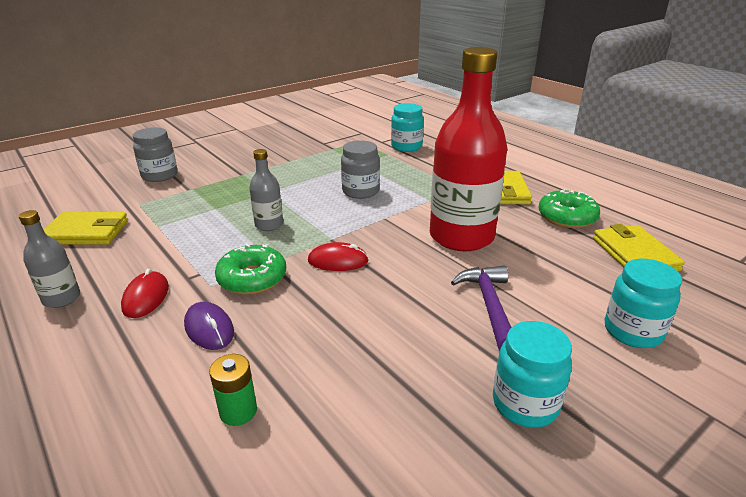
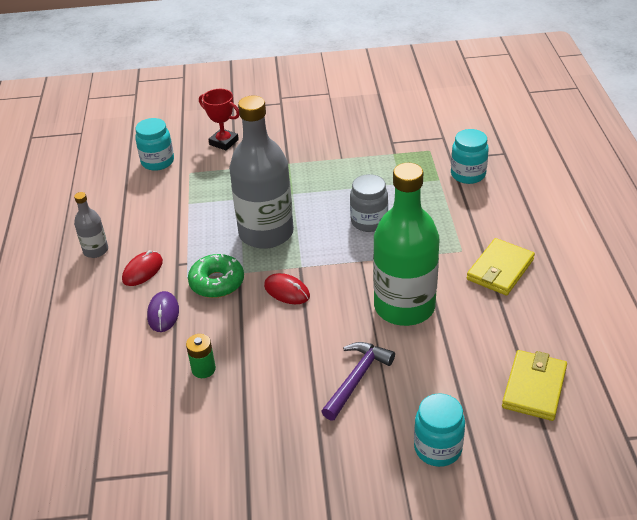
camera: 35 degrees right, 10 degrees up
yellow wallet [43,212,128,245] -> none
grey jar [133,127,178,182] -> red trophy [199,89,239,150]
green battery [209,354,257,426] -> green battery moved to [186,334,216,378]
grey bottle [249,149,283,231] -> grey bottle [229,96,294,249], size x2.19
red bottle [430,47,507,251] -> green bottle [373,163,439,326]
turquoise jar [493,321,572,428] -> turquoise jar moved to [135,118,174,171]
green donut [538,190,600,228] -> none

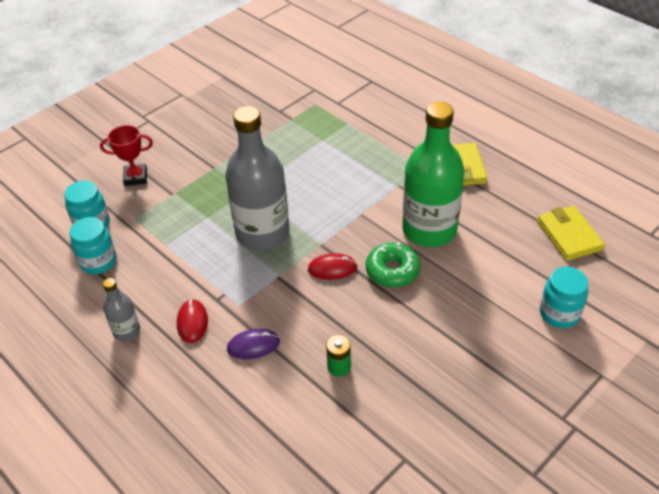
camera: 40 degrees left, 5 degrees up
purple mouse [147,291,179,332] -> purple mouse turned 60 degrees counterclockwise [227,329,280,359]
green donut [188,254,244,298] -> green donut moved to [366,242,420,288]
purple hammer [321,342,395,421] -> none
grey jar [350,174,388,232] -> none
turquoise jar [451,129,489,184] -> turquoise jar moved to [69,217,117,274]

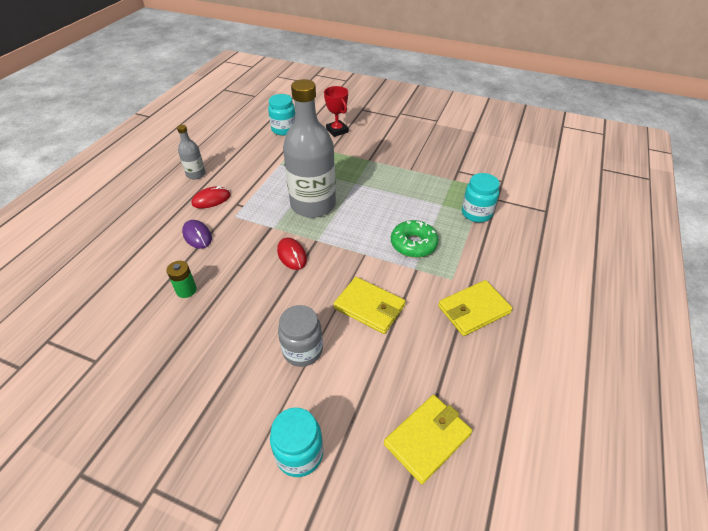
camera: 65 degrees right, 0 degrees up
turquoise jar [69,217,117,274] -> turquoise jar moved to [462,173,500,222]
green donut [366,242,420,288] -> green donut moved to [391,220,438,258]
green bottle [402,102,465,247] -> yellow wallet [333,277,406,334]
none -> grey jar [278,305,323,367]

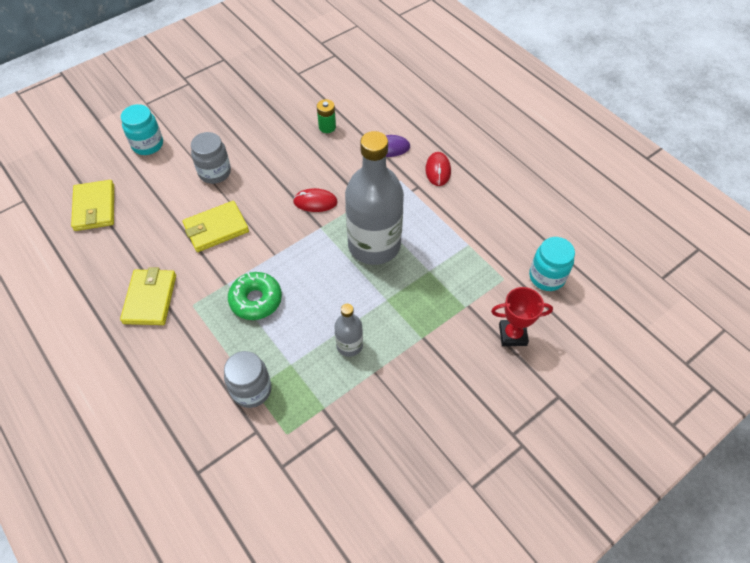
camera: 120 degrees right, 10 degrees up
grey bottle [177,125,205,179] -> grey bottle moved to [334,304,363,357]
turquoise jar [462,173,500,222] -> grey jar [224,351,272,408]

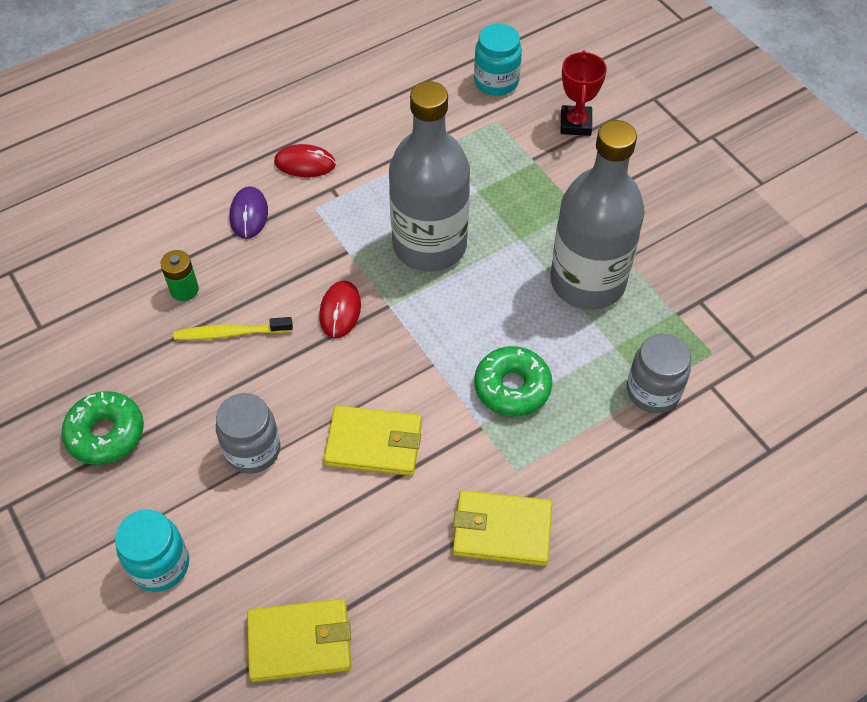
camera: 85 degrees left, 0 degrees up
yellow wallet [183,201,249,252] -> yellow wallet turned 60 degrees counterclockwise [324,406,422,476]
grey bottle [334,304,363,357] -> grey bottle [550,120,645,310], size x2.19
none -> green donut [61,391,144,465]
none -> yellow toothbrush [174,317,293,340]

